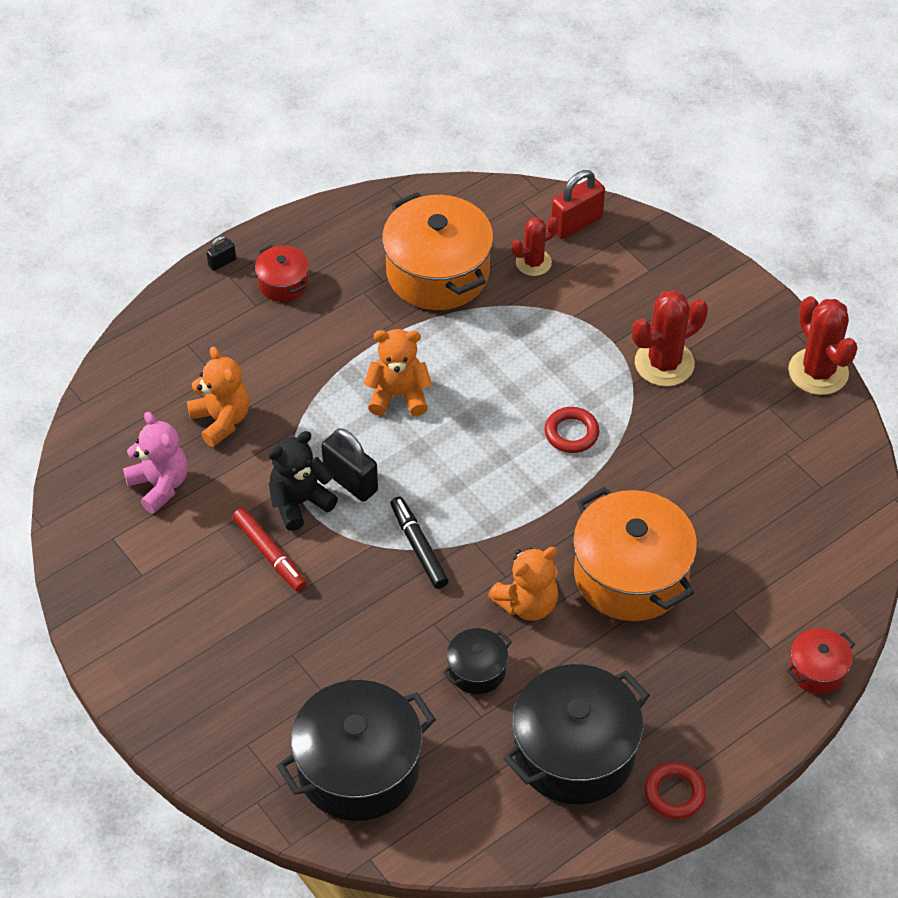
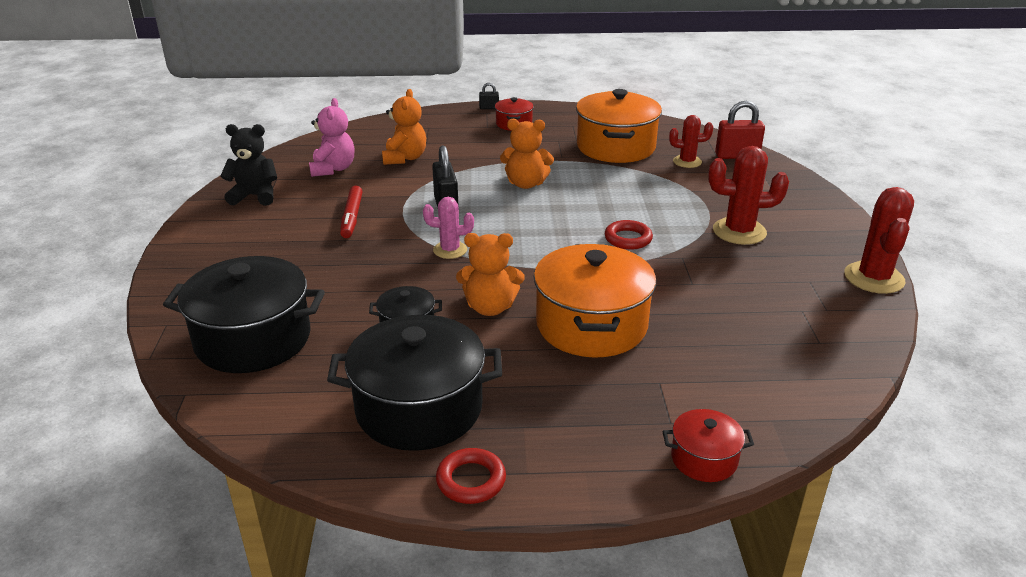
camera: 35 degrees right, 20 degrees down
black teddy bear [268,431,338,531] -> black teddy bear moved to [220,124,277,206]
orange teddy bear [364,329,432,416] -> orange teddy bear turned 150 degrees clockwise [500,119,554,189]
black marker [390,497,449,589] -> pink cactus [423,197,474,259]

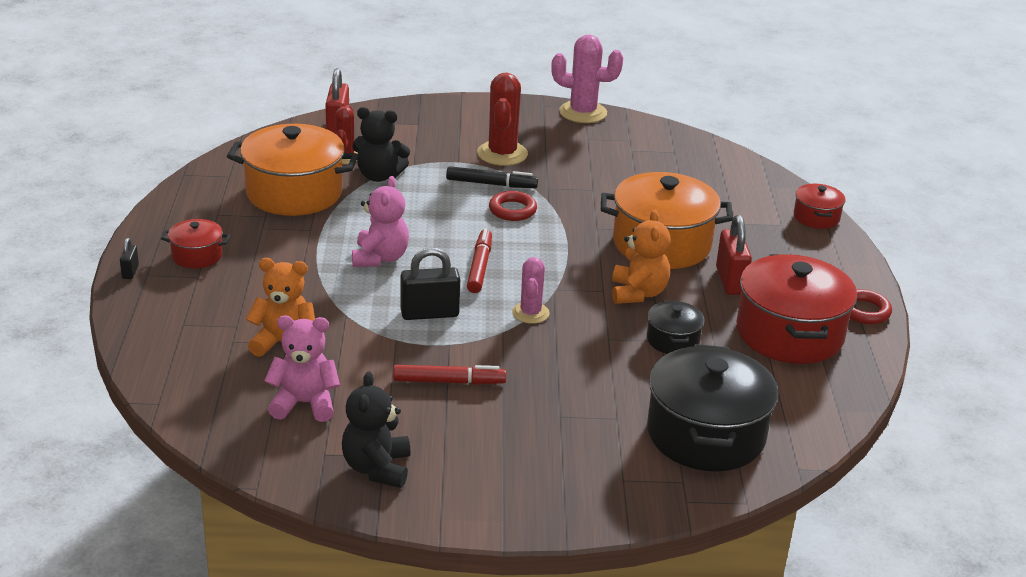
camera: 90 degrees left, 0 degrees up
black pot [327,315,502,451] -> red pot [736,254,857,364]
orange teddy bear [500,119,554,189] -> pink teddy bear [352,176,409,267]
red cactus [844,187,914,294] -> pink cactus [551,35,623,123]
none -> black teddy bear [353,107,410,182]
none -> black marker [446,166,538,188]
none -> red marker [467,229,492,293]
none -> red padlock [716,215,752,295]

